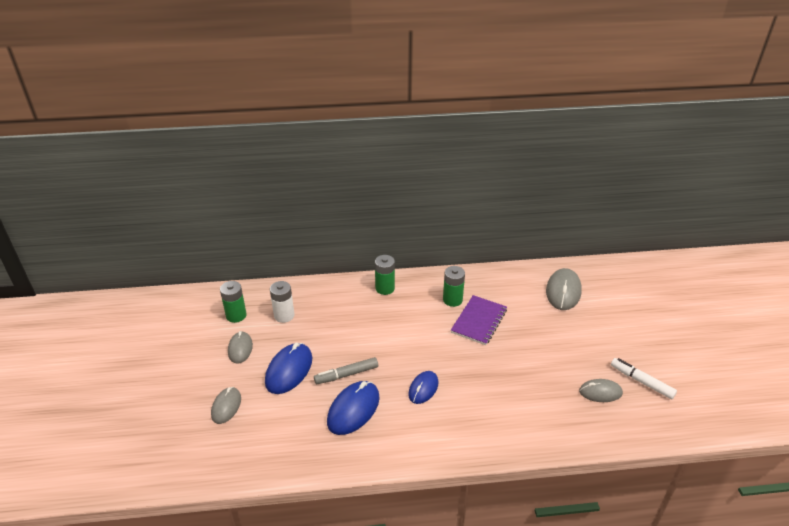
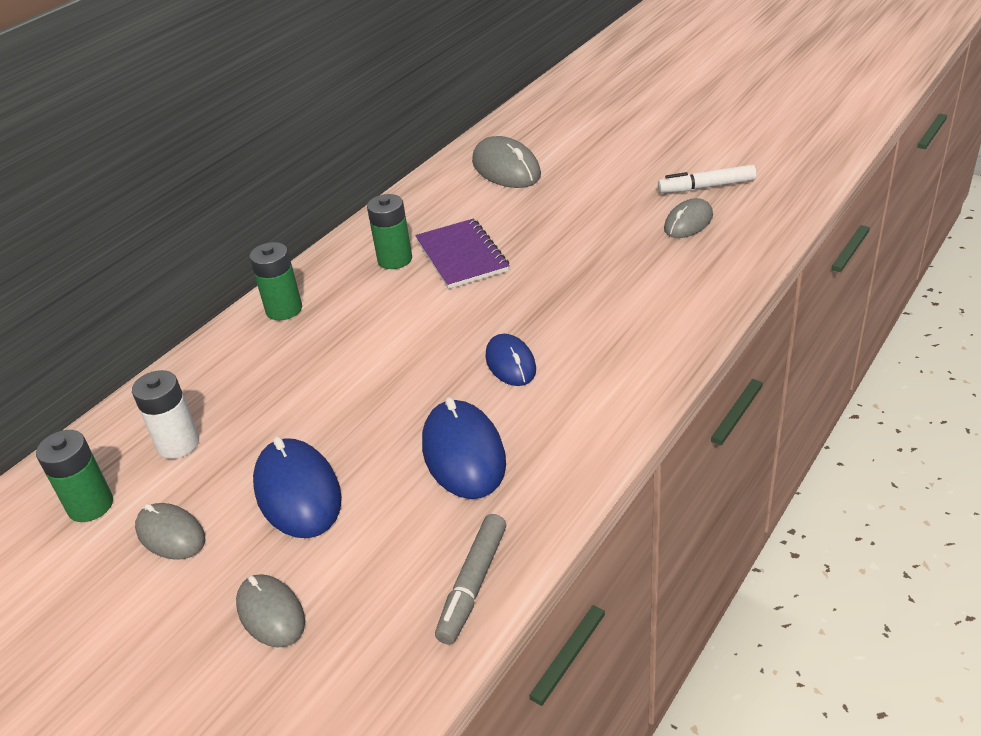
camera: 45 degrees left, 0 degrees up
grey marker [314,357,378,384] -> grey marker moved to [435,514,506,645]

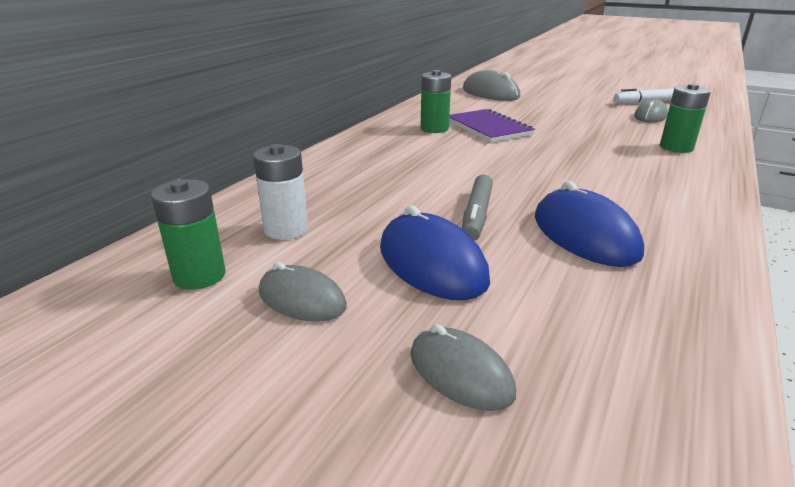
camera: 10 degrees left, 10 degrees down
green battery [249,242,302,320] -> green battery moved to [660,83,711,153]
grey marker [435,514,506,645] -> grey marker moved to [462,175,493,241]
blue mouse [485,334,536,386] -> none

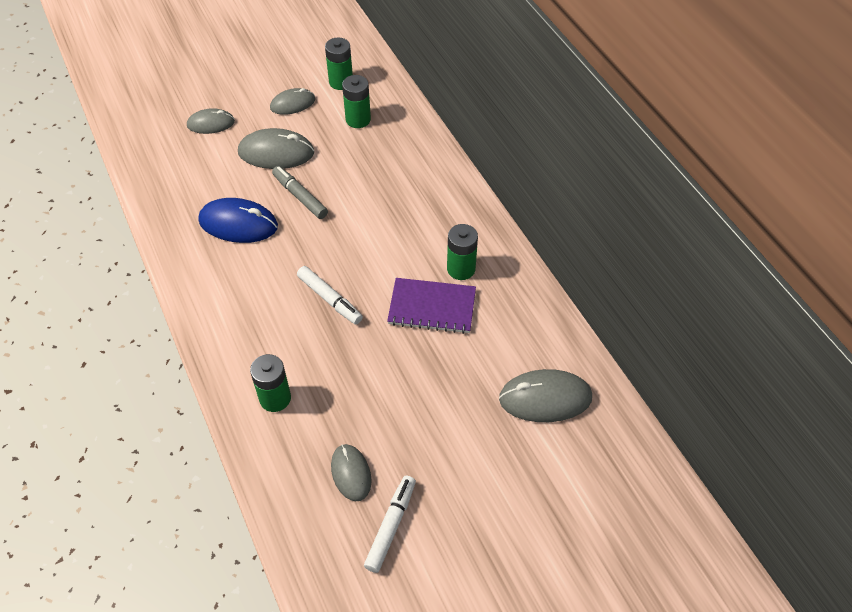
camera: 125 degrees right, 25 degrees up
white battery [253,144,308,240] -> green battery [342,75,371,128]
blue mouse [380,205,490,300] -> grey mouse [238,128,314,169]
none -> white marker [297,266,363,324]

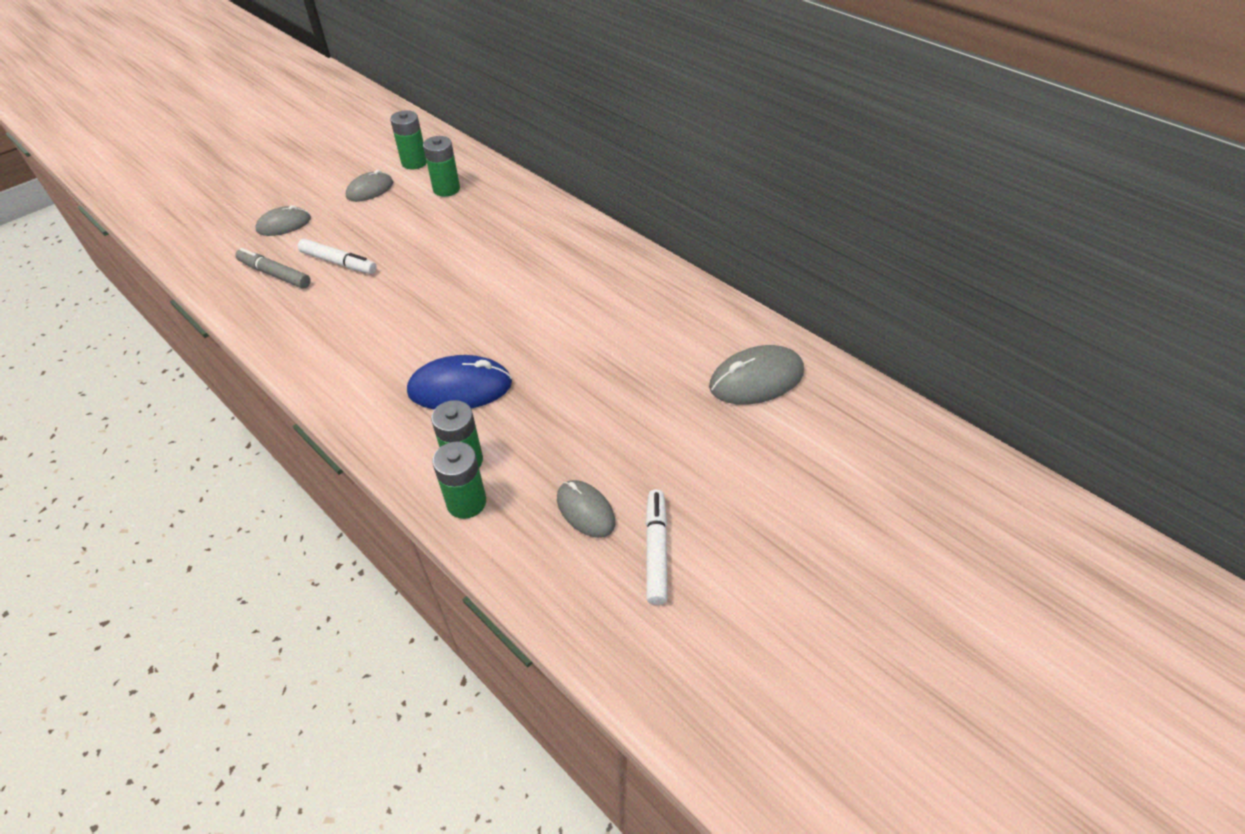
camera: 20 degrees left, 5 degrees down
blue mouse [199,198,278,243] -> blue mouse moved to [407,355,512,410]
grey mouse [238,128,314,169] -> none
grey marker [272,166,328,219] -> grey marker moved to [235,248,311,289]
white marker [297,266,363,324] -> white marker moved to [298,239,377,274]
purple notebook [387,278,476,334] -> none
green battery [447,224,478,280] -> green battery moved to [432,442,486,519]

